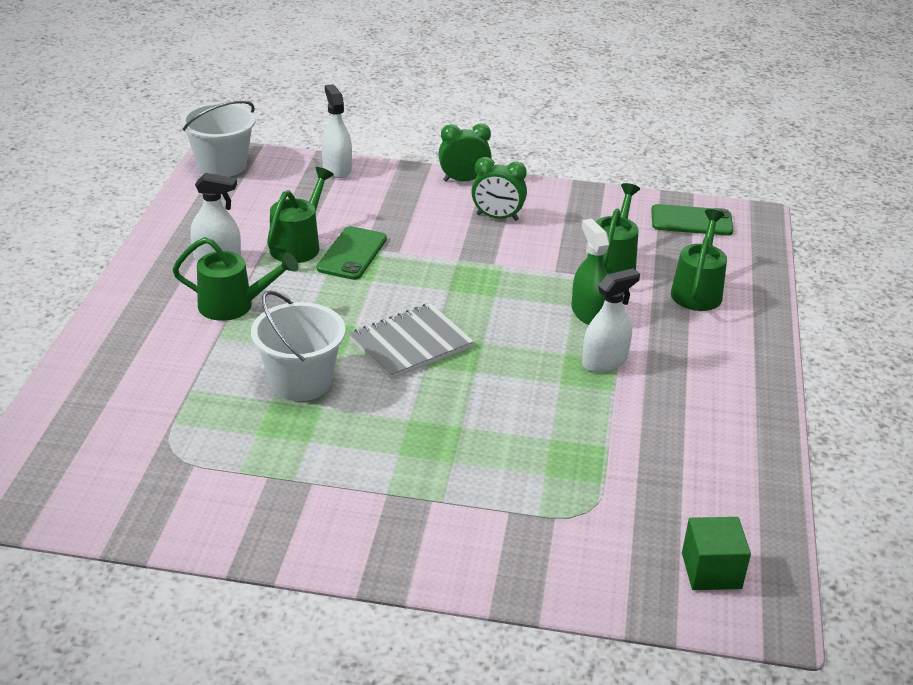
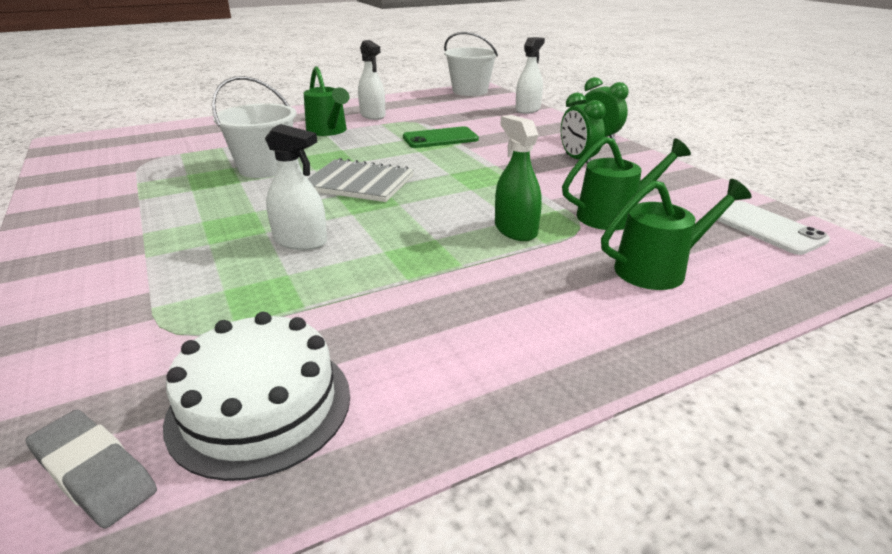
camera: 55 degrees right, 5 degrees down
green watering can [267,167,334,263] -> none
green spray bottle [572,219,609,325] -> green spray bottle turned 60 degrees counterclockwise [495,115,542,241]
white spray bottle [582,268,640,373] -> white spray bottle moved to [265,124,327,250]
green phone [651,204,734,235] -> white phone [717,201,830,255]
green cube [682,517,751,590] -> grey eraser [26,410,157,529]
none -> white cake [163,312,350,481]

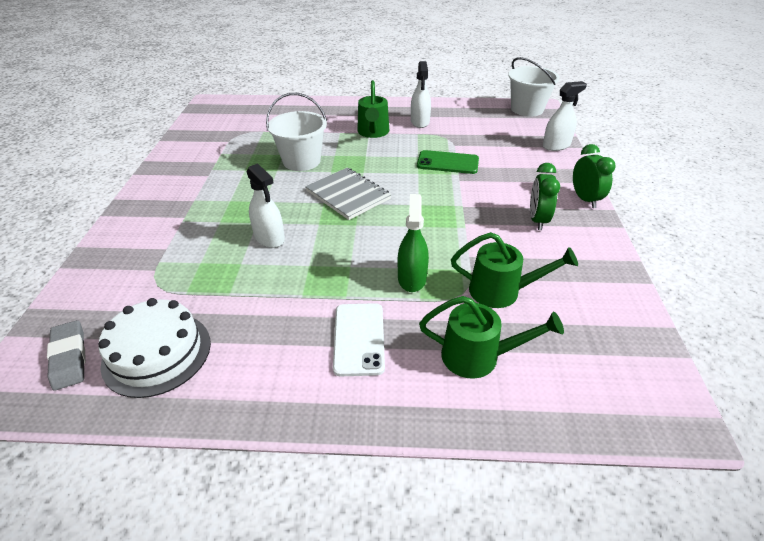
camera: 30 degrees right, 10 degrees up
white phone [717,201,830,255] -> white phone moved to [333,303,385,376]

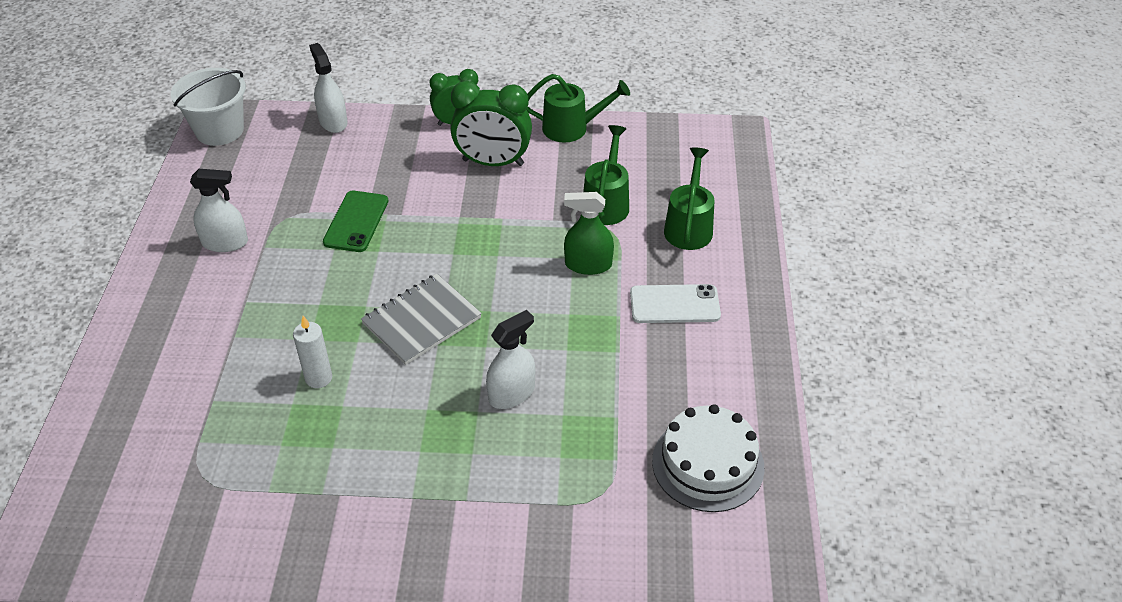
camera: 90 degrees left, 5 degrees up
grey eraser [47,320,85,391] -> none
white bucket [266,93,327,171] -> white candle [293,316,332,388]
green watering can [357,80,389,138] -> green watering can moved to [526,74,630,143]
green clock [530,163,560,230] -> green clock [450,81,532,166], size x1.50

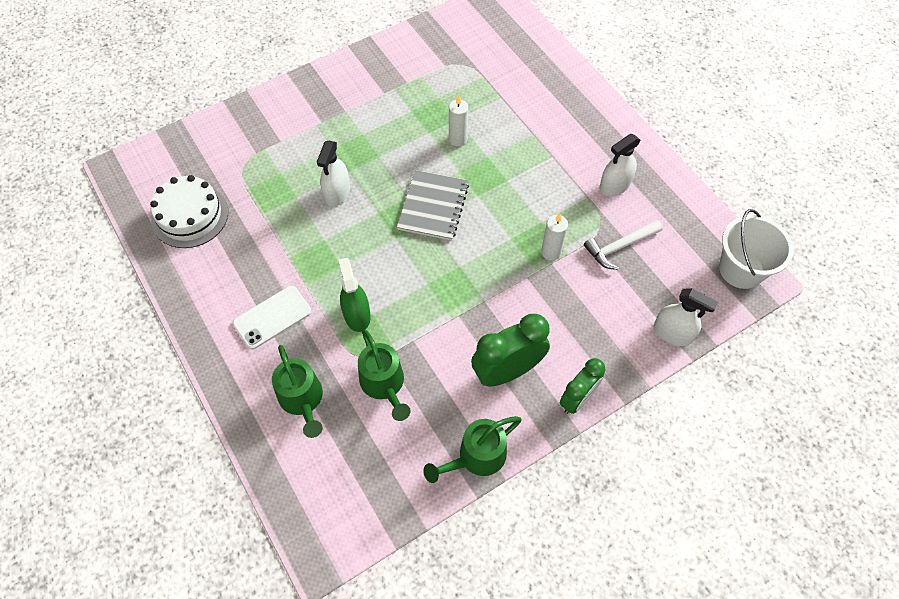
camera: 145 degrees right, 15 degrees up
green phone [323,191,388,252] -> white candle [541,213,568,261]
green spray bottle [564,192,614,275] -> green spray bottle turned 75 degrees counterclockwise [338,258,371,332]
none -> white hammer [584,220,663,270]

